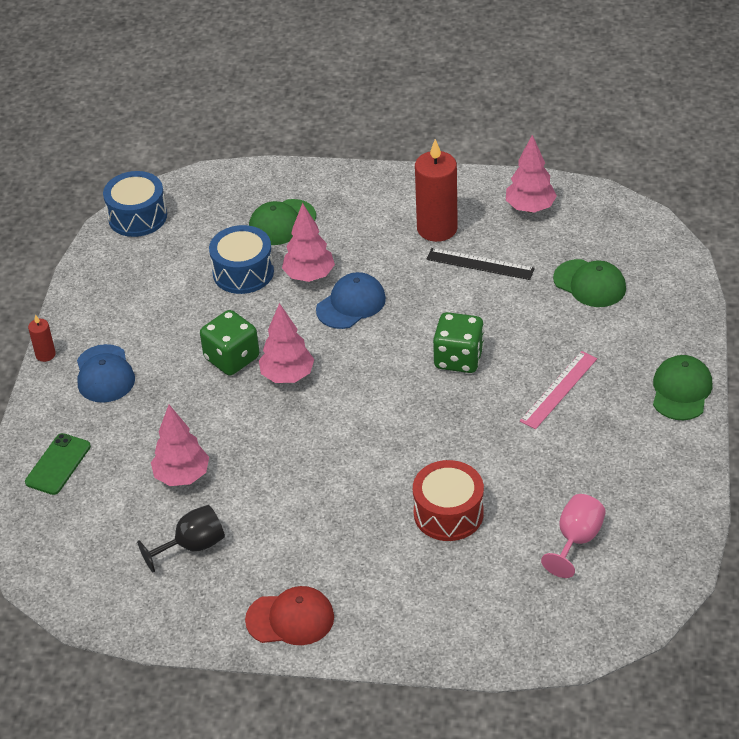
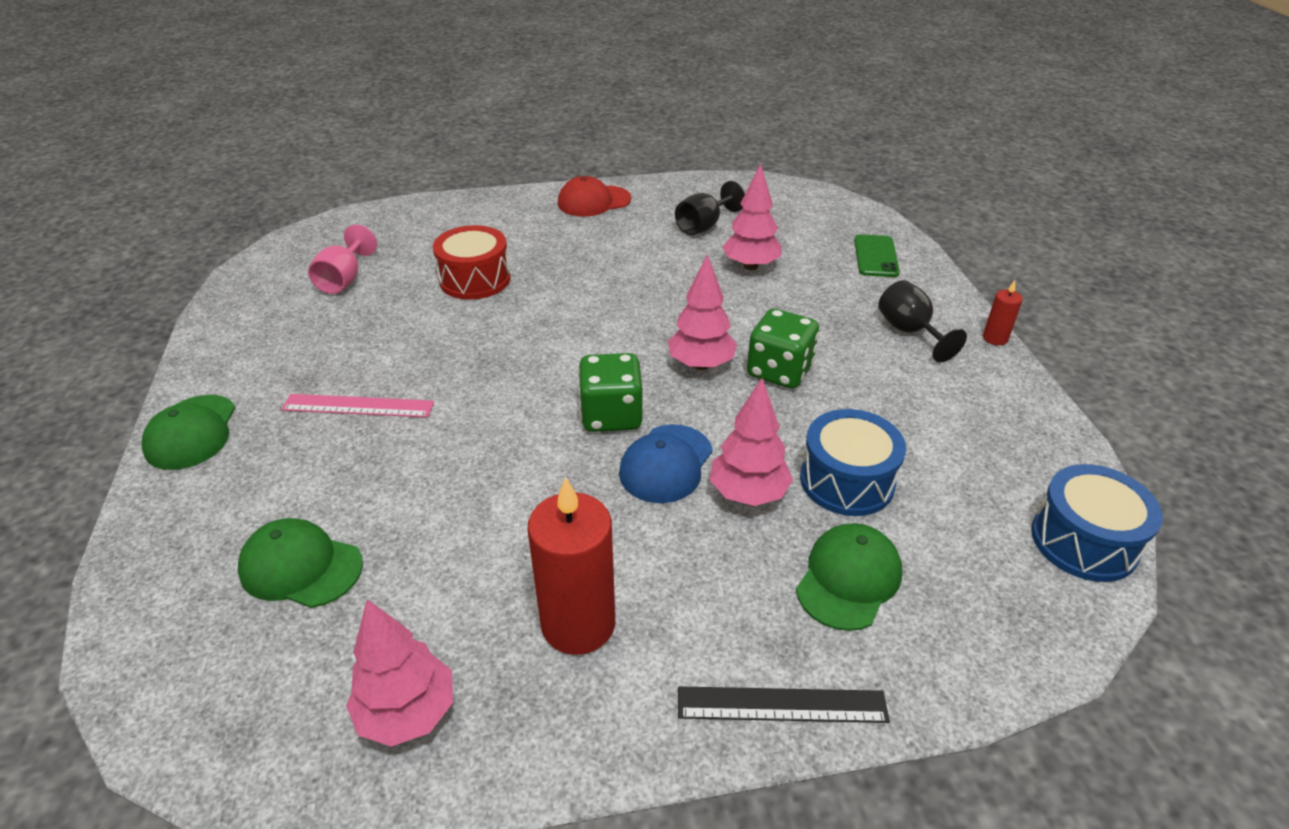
camera: 160 degrees right, 5 degrees down
blue cap [77,344,135,403] -> black goblet [878,280,967,362]
black ruler [426,248,535,280] -> black ruler moved to [678,686,890,723]
green dice [433,312,484,373] -> green dice moved to [578,353,643,432]
pink ruler [520,351,597,429] -> pink ruler turned 75 degrees clockwise [281,394,434,418]

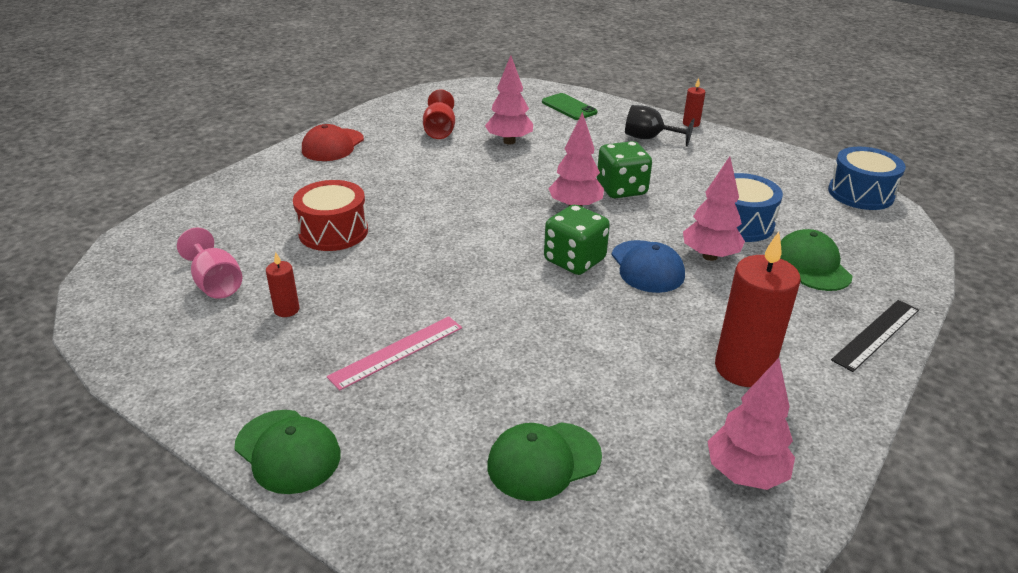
camera: 45 degrees left, 5 degrees down
black goblet [675,181,745,235] -> red goblet [423,90,455,139]
none -> red candle [266,252,299,317]

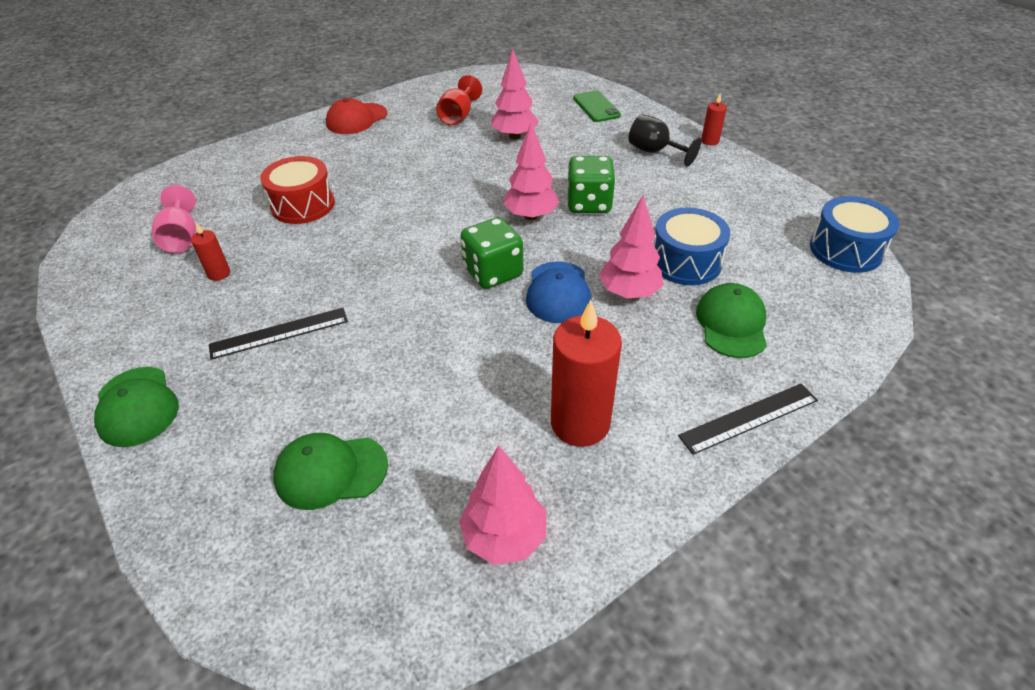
camera: 20 degrees right, 10 degrees up
pink ruler [327,316,462,391] -> black ruler [209,308,348,360]

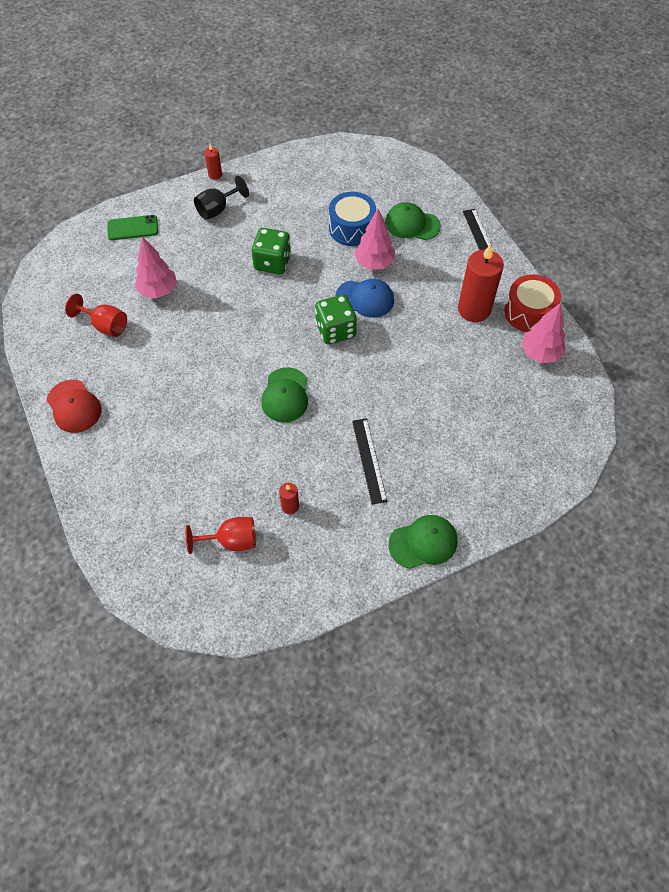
camera: 80 degrees left, 15 degrees up
pink goblet [152,185,196,253] -> red goblet [185,517,256,554]
red drum [260,156,335,224] -> red drum moved to [504,274,561,332]
green cap [273,433,388,510] -> green cap moved to [261,367,308,422]
pink tree [503,123,560,220] -> none
blue drum [810,196,899,273] -> none

